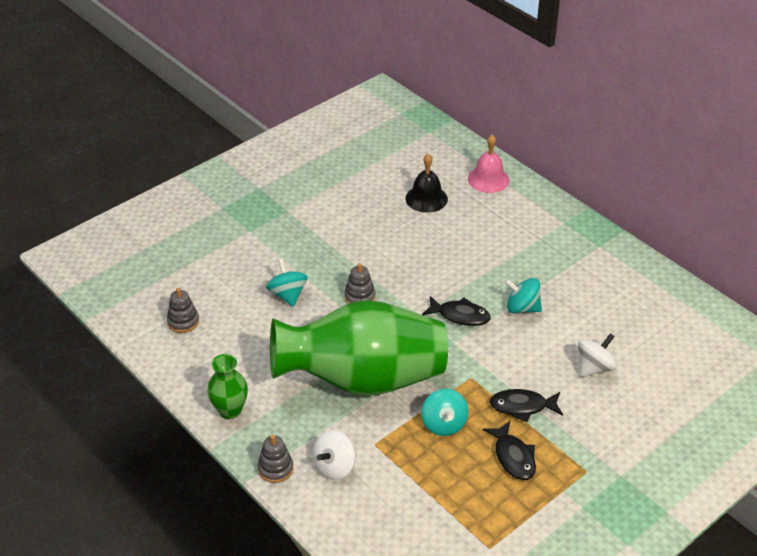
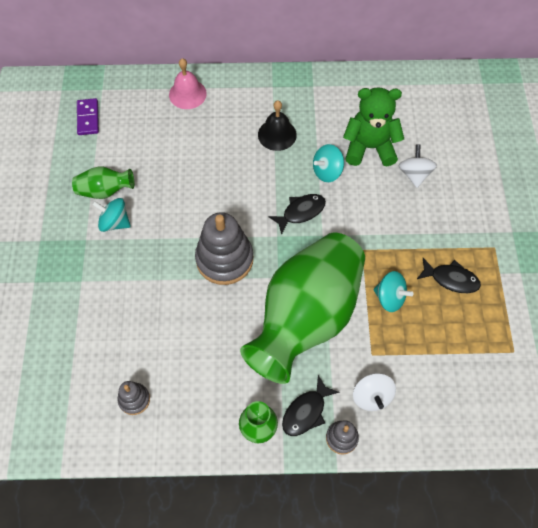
camera: 50 degrees left, 20 degrees up
turquoise spinning top [266,259,308,307] -> turquoise spinning top moved to [92,198,131,232]
grey stacking toy [344,263,376,304] -> grey stacking toy [195,212,253,285], size x2.00
black bell [406,154,448,213] -> black bell moved to [258,100,297,151]
black fish [490,389,563,422] -> black fish moved to [282,375,339,436]
none -> green vase [72,166,134,199]
none -> purple domino [77,98,99,135]
none -> green teddy bear [343,87,404,166]

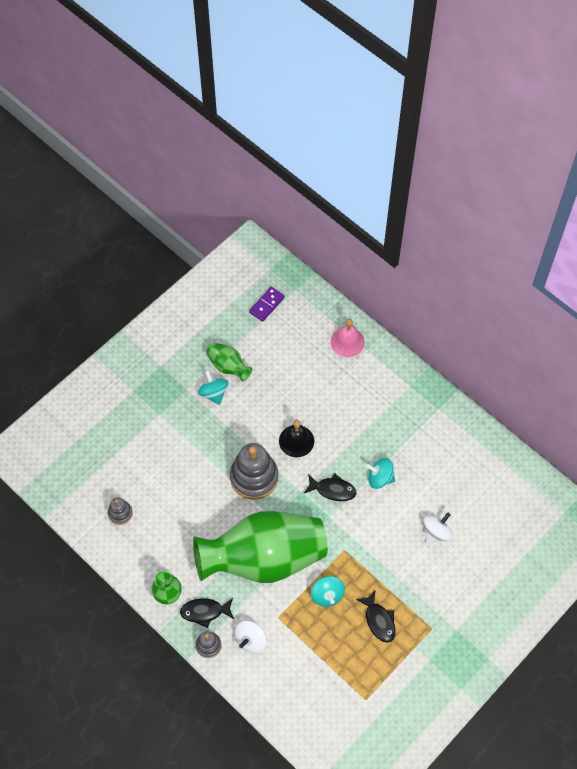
camera: 45 degrees right, 0 degrees up
black bell [258,100,297,151] -> black bell moved to [279,420,314,457]
green teddy bear [343,87,404,166] -> none

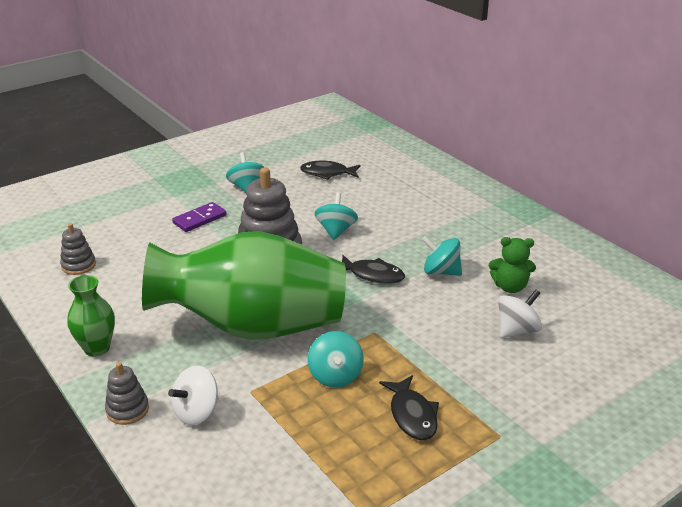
camera: 10 degrees right, 30 degrees down
black fish [180,598,234,628] -> black fish moved to [300,161,361,180]
green vase [206,342,252,381] -> none
purple domino [249,287,285,322] -> purple domino moved to [172,202,227,232]
black bell [279,420,314,457] -> turquoise spinning top [314,192,358,240]
pink bell [331,319,365,357] -> none
none -> green teddy bear [489,237,536,293]

